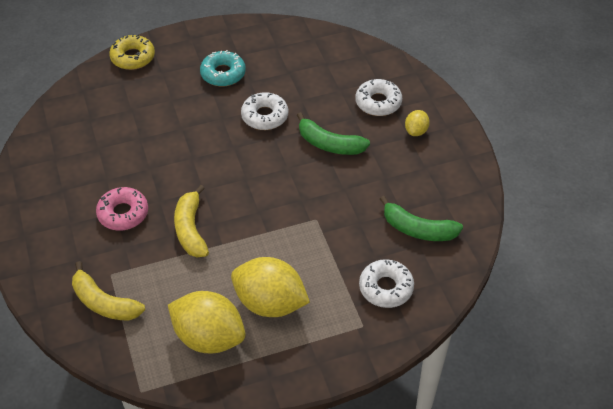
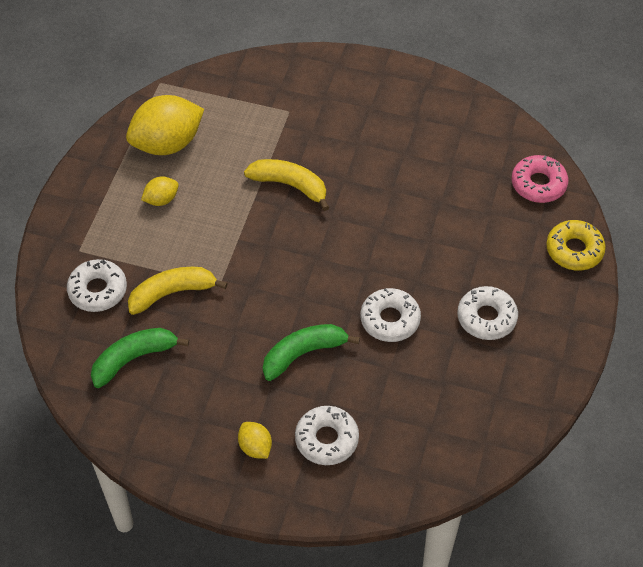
camera: 125 degrees right, 5 degrees up
yellow banana [72,261,145,321] -> yellow banana moved to [128,267,228,315]
pink donut [96,187,148,231] -> pink donut moved to [512,155,568,203]
turquoise donut [200,50,246,87] -> white donut [457,286,518,340]
yellow lemon [231,257,310,317] -> yellow lemon [141,177,179,206], size x0.48

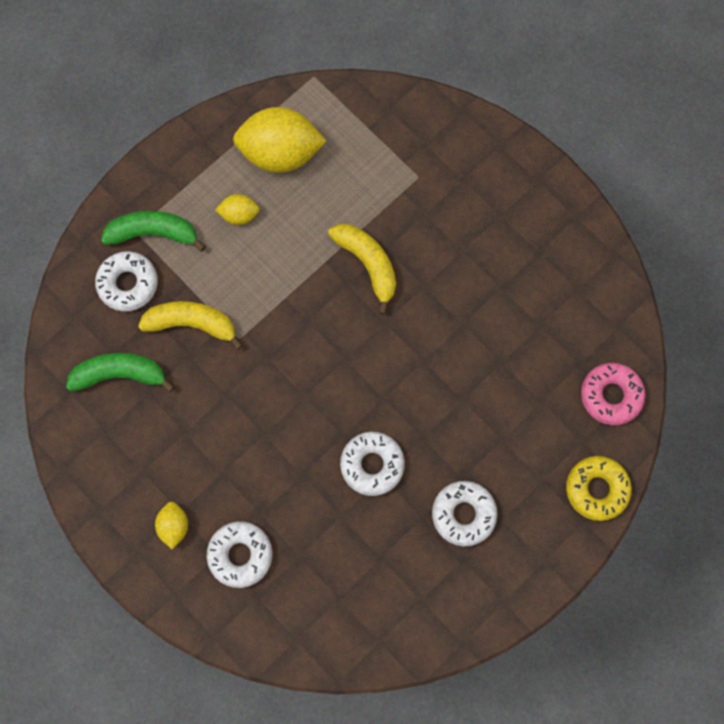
camera: 30 degrees right, 20 degrees up
green banana [263,324,360,381] -> green banana moved to [101,211,206,252]

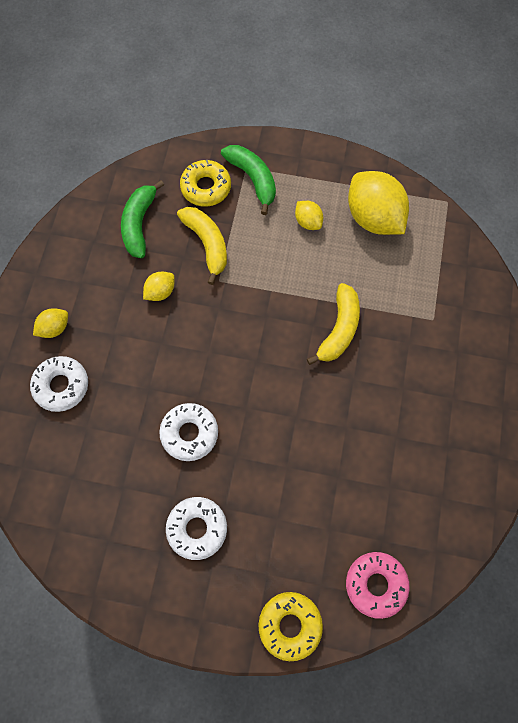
camera: 55 degrees right, 5 degrees down
green banana [66,353,175,393] -> green banana turned 135 degrees counterclockwise [121,180,164,258]
white donut [95,251,158,312] -> yellow donut [180,160,231,207]
none -> yellow lemon [143,272,175,301]

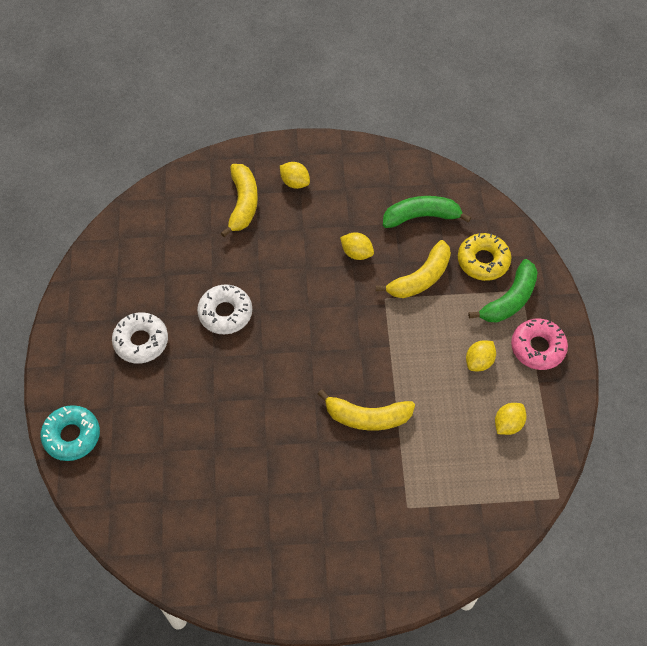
camera: 75 degrees right, 10 degrees down
white donut [30,356,88,412] -> yellow banana [221,164,258,237]
yellow donut [259,592,323,661] -> turquoise donut [41,405,100,461]
pink donut [346,552,410,619] -> pink donut moved to [511,319,568,370]
yellow lemon [348,171,409,235] -> yellow lemon [495,403,526,435], size x0.48

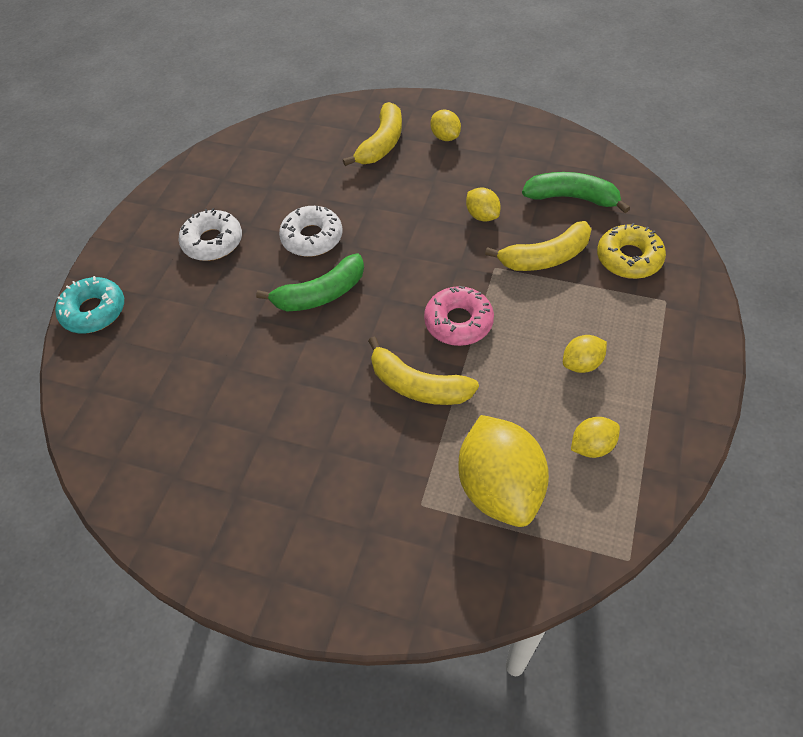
camera: 25 degrees right, 5 degrees down
green banana [468,259,537,323] -> green banana moved to [256,254,364,311]
pink donut [511,319,568,370] -> pink donut moved to [424,286,494,346]
none -> yellow lemon [458,415,549,527]

